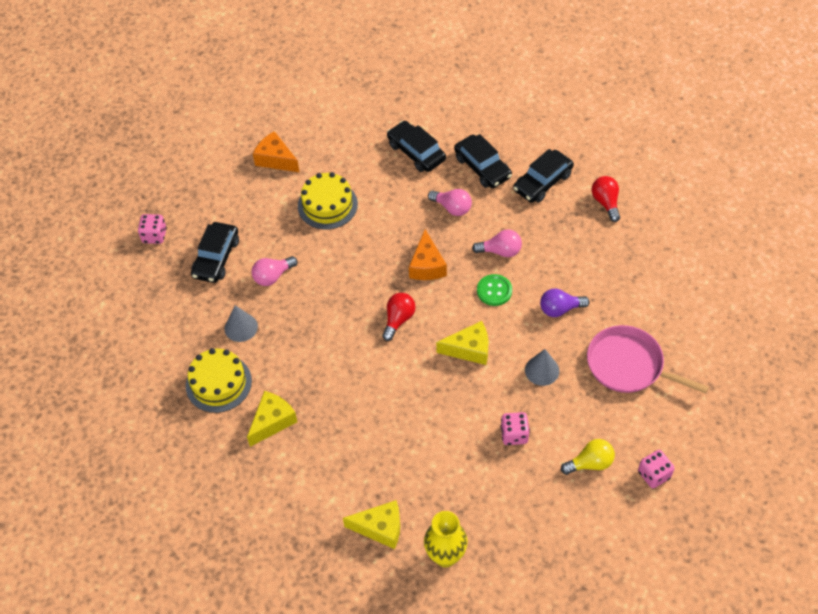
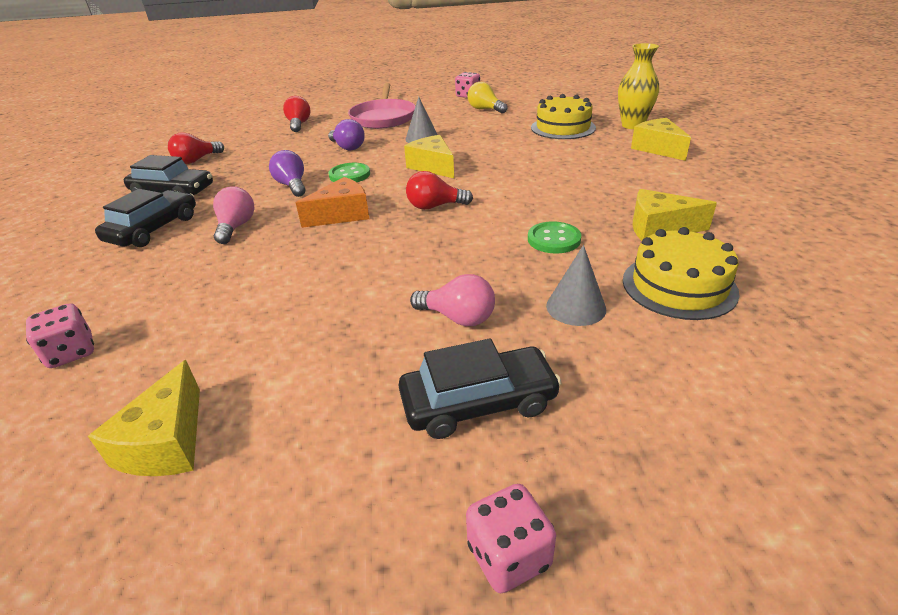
camera: 120 degrees left, 20 degrees down
orange cheese [253,131,299,172] -> yellow cheese [88,360,200,476]
yellow cake [298,172,358,229] -> yellow cake moved to [531,94,596,139]
black car [387,121,446,172] -> none
pink light bulb [472,229,522,257] -> purple light bulb [269,150,305,197]
pink dice [501,412,530,445] -> pink dice moved to [26,303,94,368]
none -> red light bulb [283,96,310,132]
none -> green button [528,221,581,254]

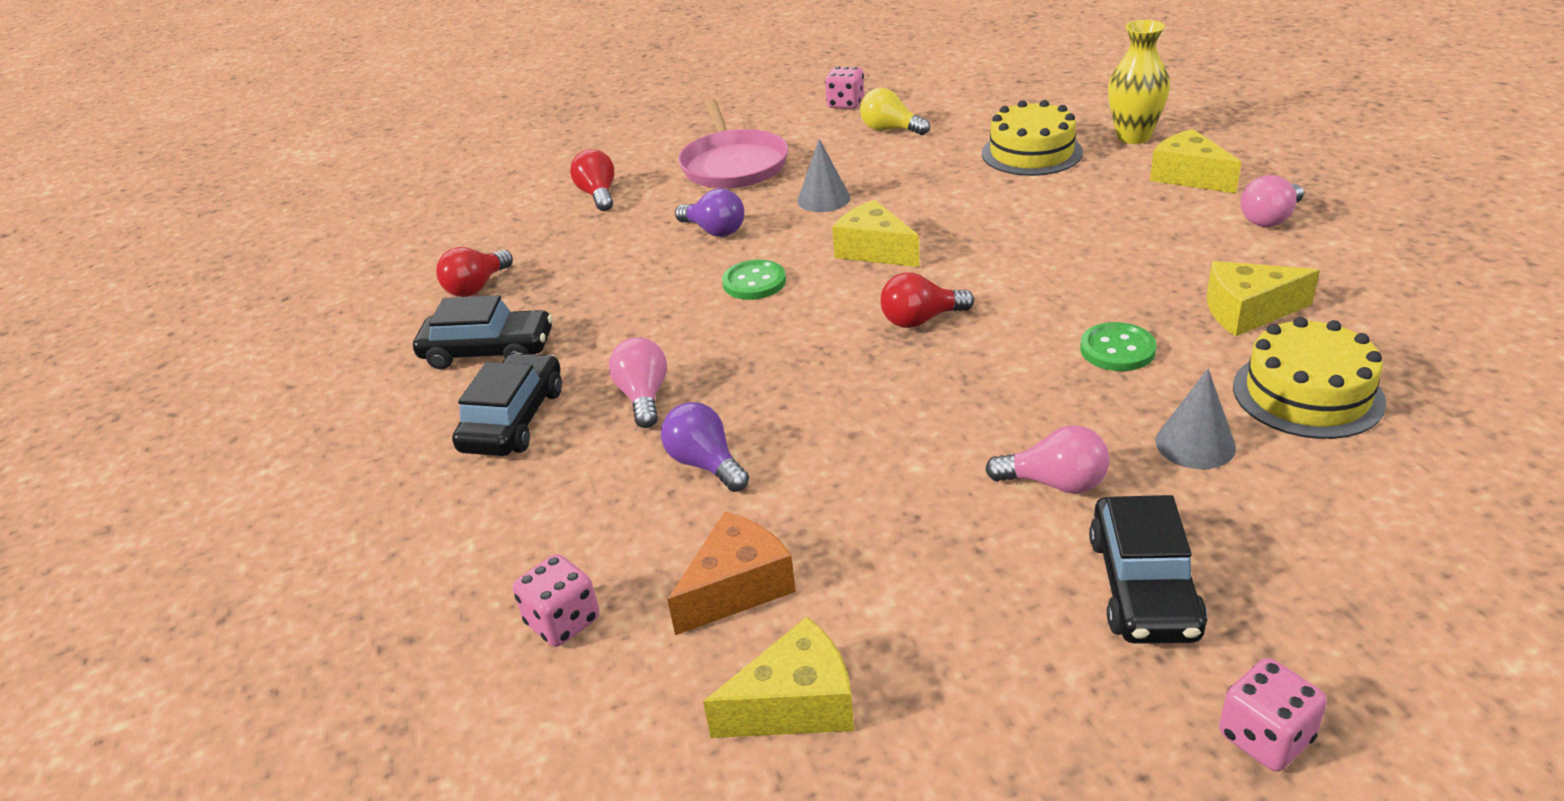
camera: 10 degrees left, 0 degrees up
yellow cheese [88,360,200,476] -> yellow cheese turned 105 degrees counterclockwise [703,617,854,738]
purple light bulb [269,150,305,197] -> purple light bulb moved to [661,402,749,492]
orange cheese [296,177,369,228] -> orange cheese moved to [667,512,796,635]
black car [399,338,562,439] -> black car turned 120 degrees clockwise [1089,495,1207,644]
none -> pink light bulb [1241,175,1304,227]

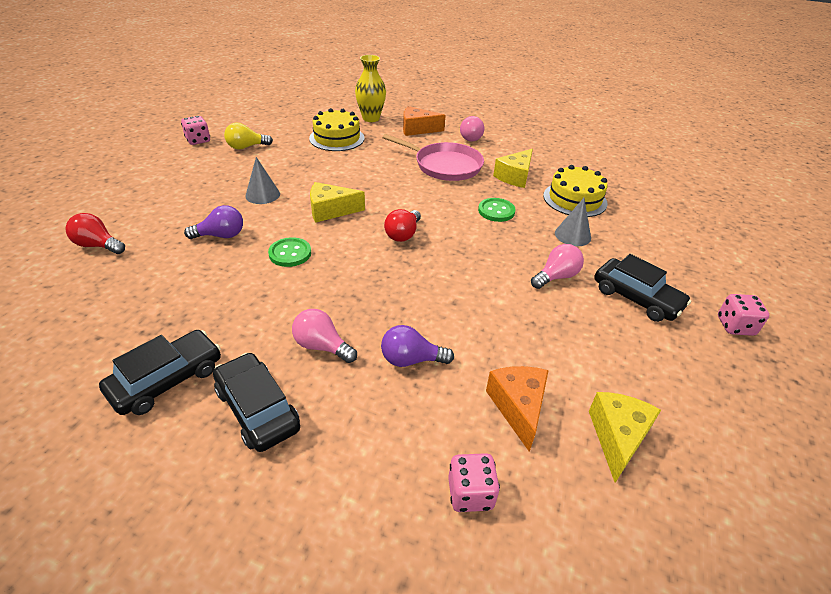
camera: 55 degrees left, 5 degrees up
red light bulb [436,247,513,297] -> none
pink pan [678,99,788,189] -> pink pan moved to [382,134,484,181]
yellow cheese [1150,129,1241,194] -> orange cheese [403,106,446,136]

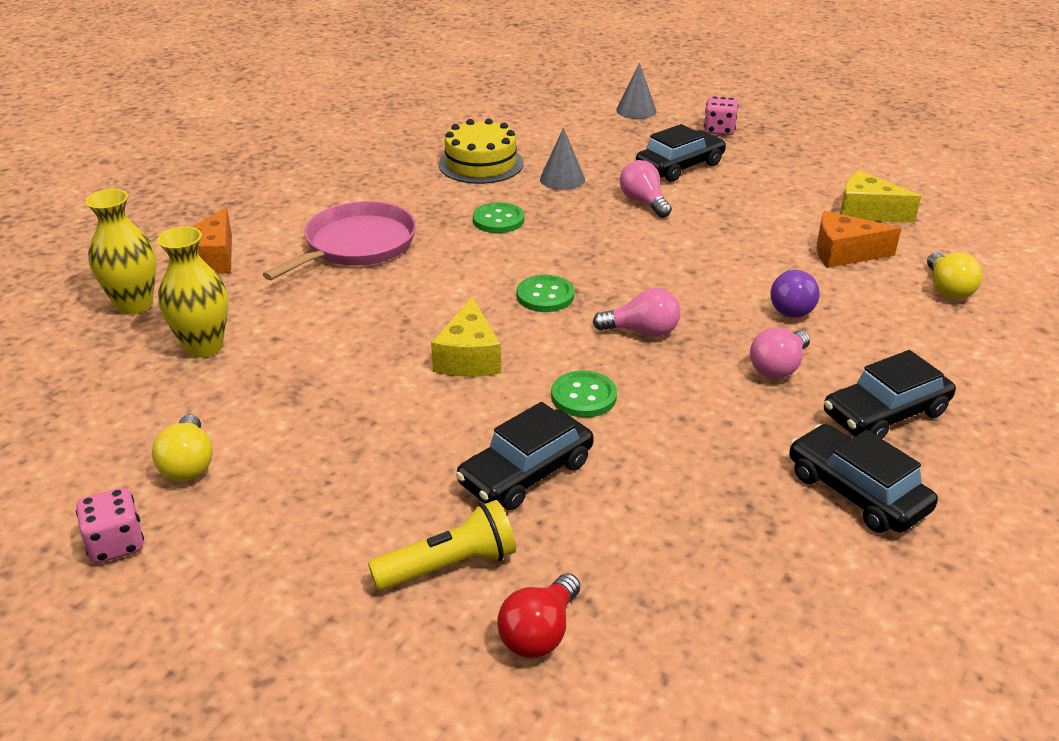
camera: 80 degrees left, 5 degrees down
purple light bulb [184,205,243,239] -> black car [456,402,594,510]
grey cone [245,157,280,204] -> grey cone moved to [616,63,657,119]
yellow cake [309,108,365,151] -> yellow vase [157,226,228,358]
red light bulb [384,209,421,242] -> green button [517,275,574,312]
pink dice [448,453,500,512] -> yellow light bulb [927,252,983,299]
pink light bulb [460,116,484,142] -> pink light bulb moved to [593,288,680,337]
yellow cheese [493,149,533,188] -> none
none -> yellow flashlight [368,500,516,591]

